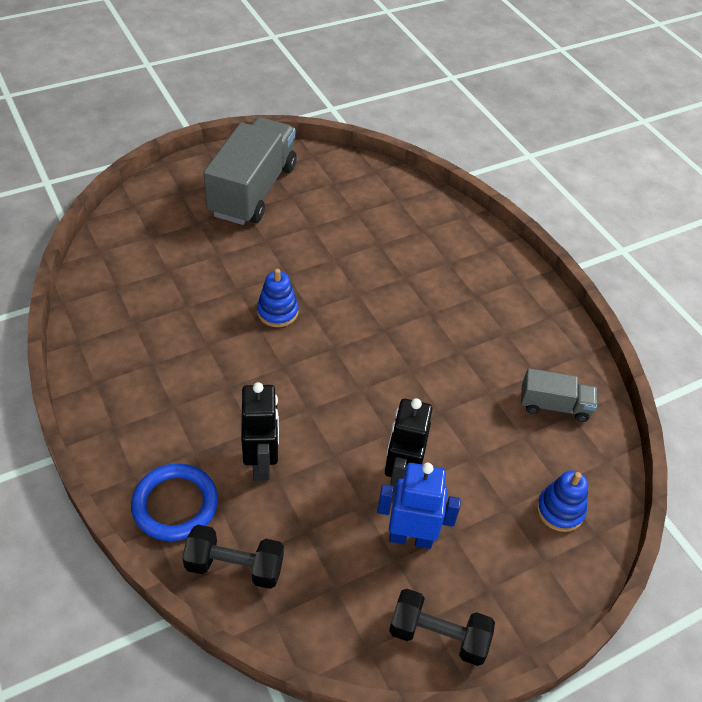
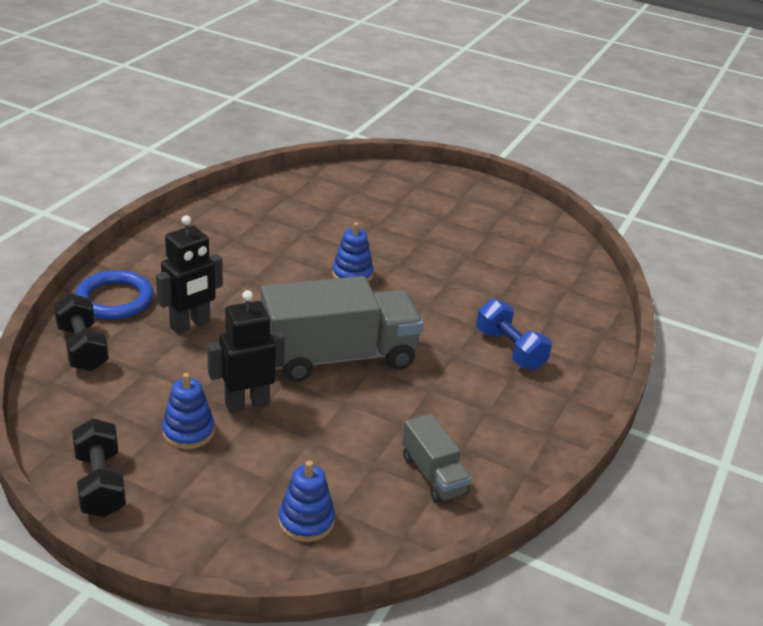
camera: 55 degrees right, 15 degrees down
grey truck [203,117,297,225] -> grey truck moved to [260,276,423,382]
blue robot [377,463,461,549] -> blue stacking toy [162,373,215,449]
none -> blue dumbbell [476,299,552,370]

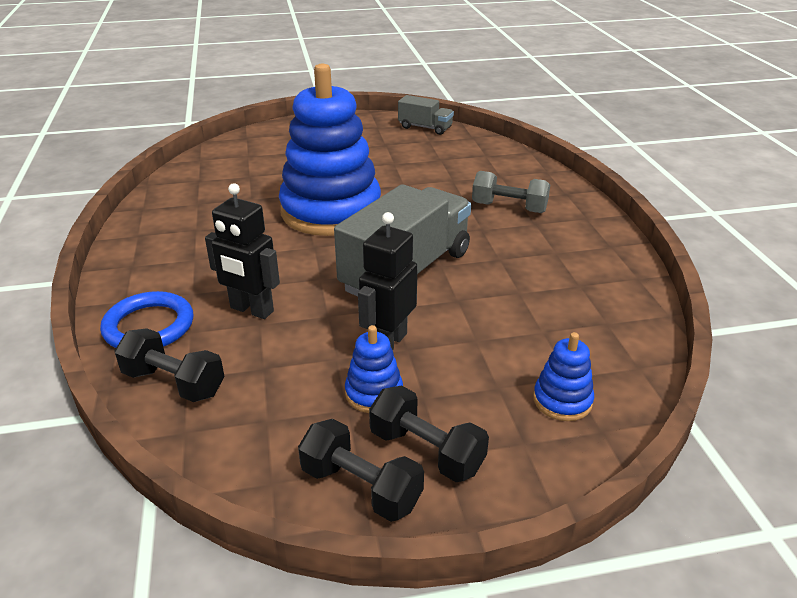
camera: 35 degrees left, 0 degrees up
black robot [156,215,223,334] -> black robot turned 105 degrees clockwise [205,183,280,319]
blue stacking toy [332,222,374,282] -> blue stacking toy [279,63,381,236], size x2.48
grey truck [402,414,472,503] -> grey truck moved to [398,95,454,135]
blue dumbbell [476,299,552,370] -> grey dumbbell [472,171,550,213]
none -> black dumbbell [369,385,489,482]

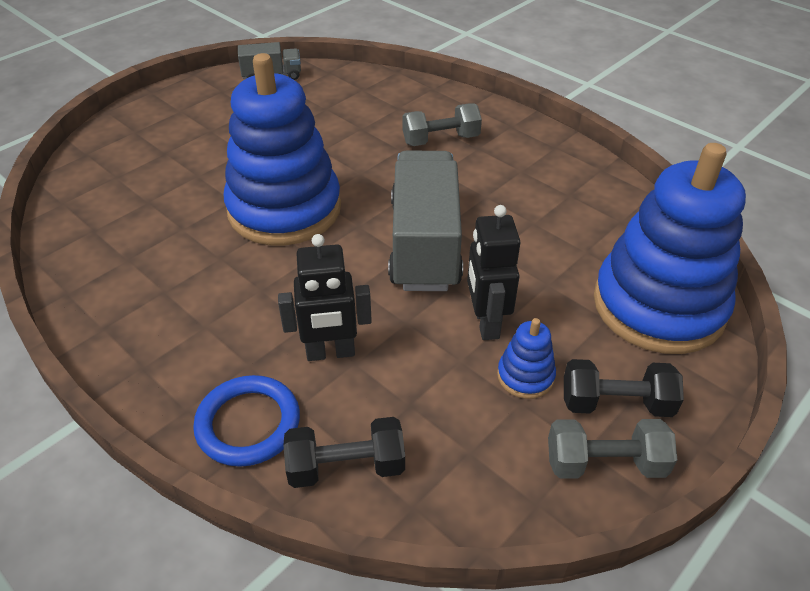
camera: 35 degrees left, 10 degrees up
black dumbbell [298,419,424,522] -> grey dumbbell [548,419,677,479]
blue stacking toy [533,332,594,421] -> blue stacking toy [594,143,746,354], size x2.48

